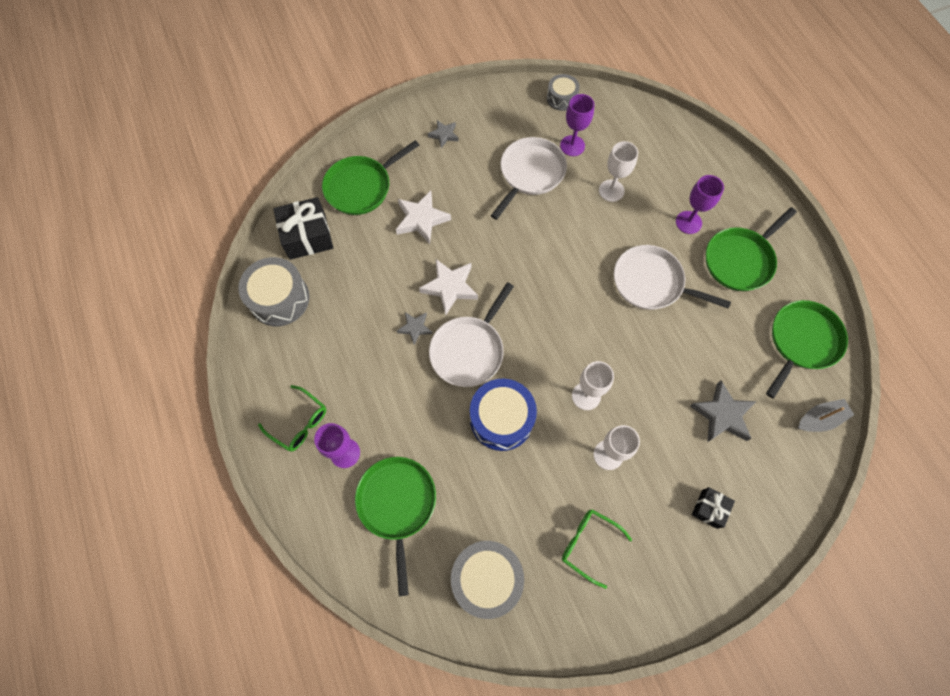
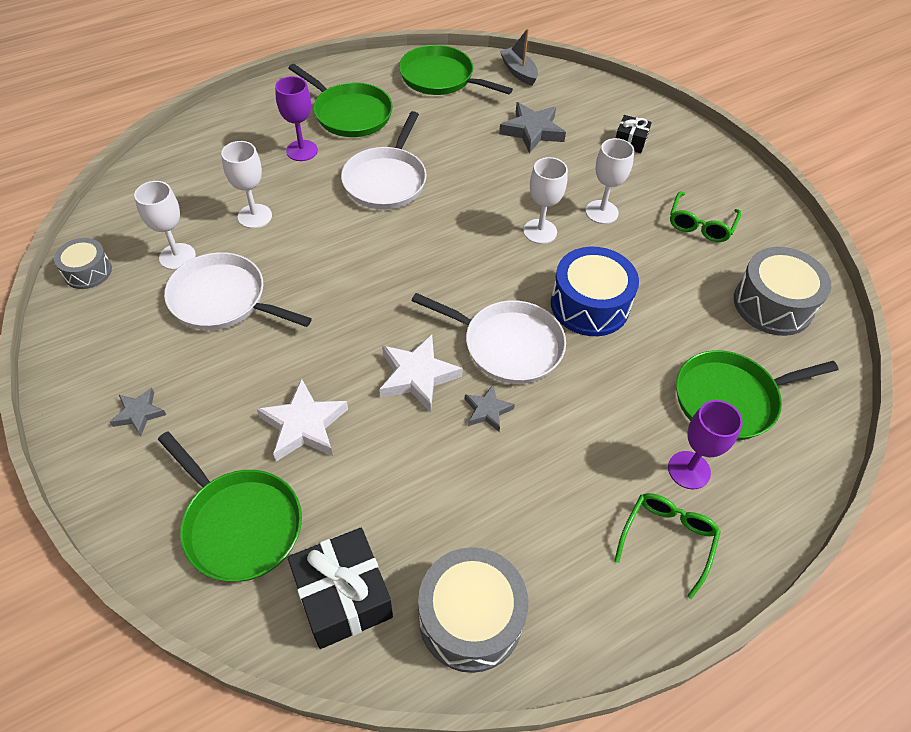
camera: 100 degrees left, 15 degrees down
purple goblet [560,94,594,156] -> white goblet [134,181,196,270]

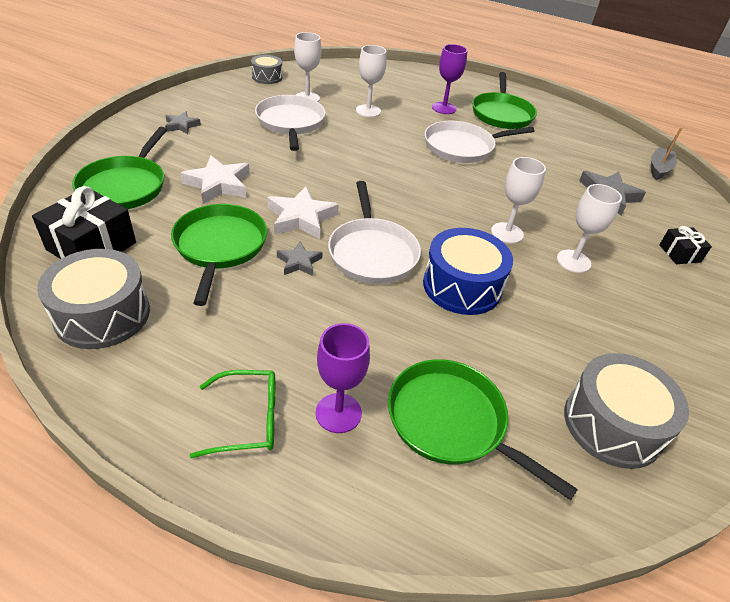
camera: 55 degrees right, 10 degrees down
green pan [399,45,513,95] -> green pan moved to [171,204,267,306]
green glasses [670,192,741,242] -> none

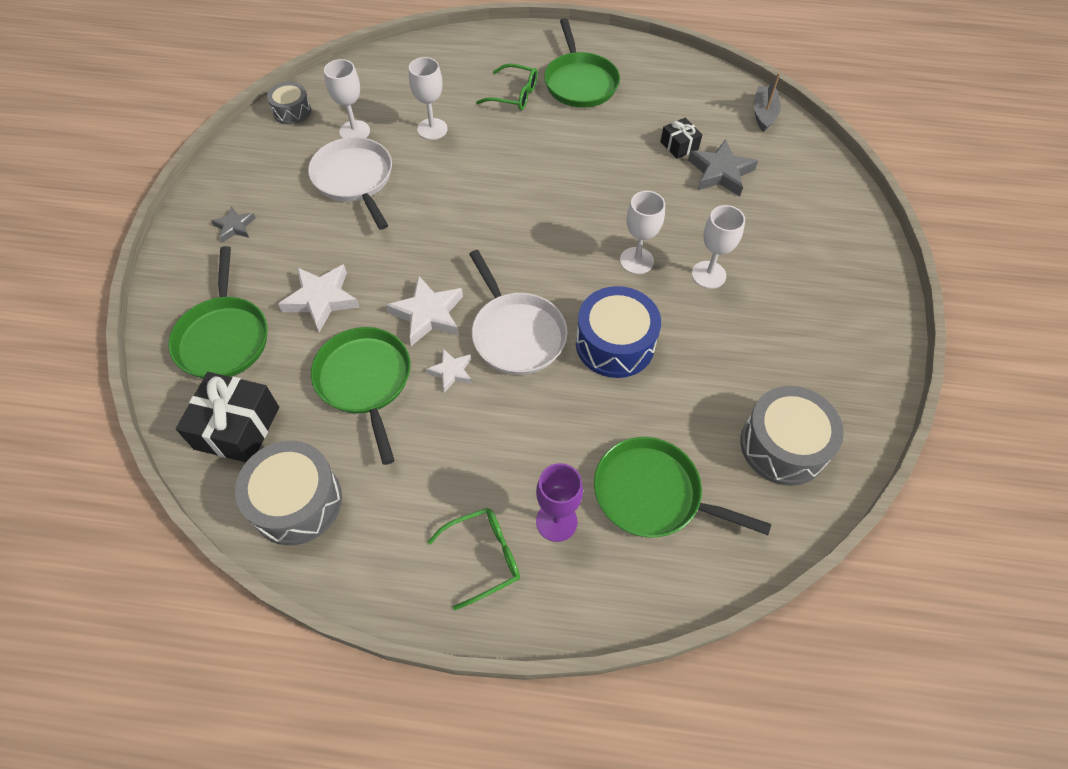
camera: 15 degrees left, 15 degrees up
grey star [277,242,322,276] -> white star [426,349,472,393]
white pan [424,121,535,163] -> none
purple goblet [432,44,468,114] -> green glasses [476,63,538,110]
black gift [659,226,712,264] -> black gift moved to [660,117,702,159]

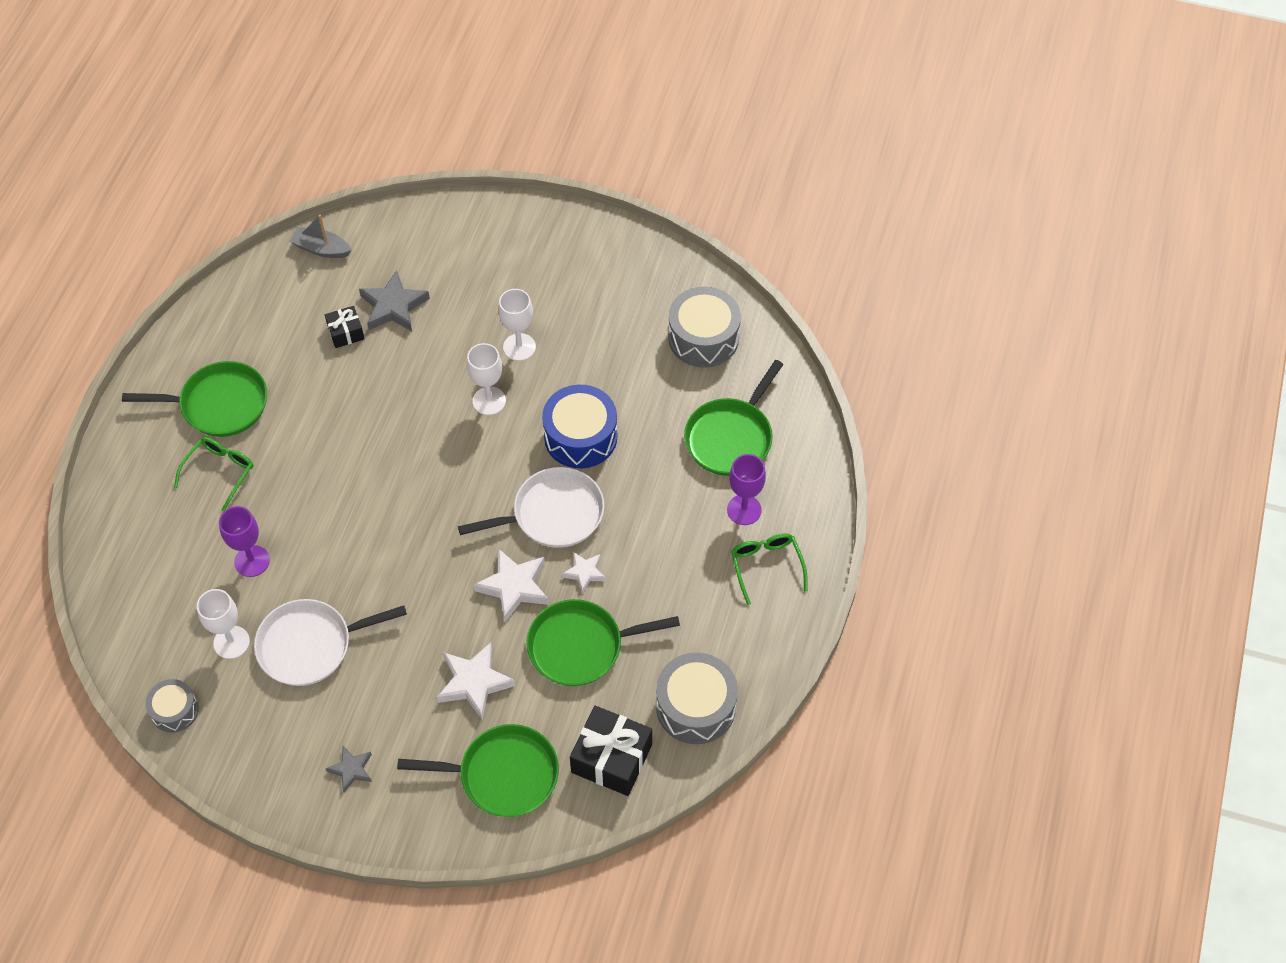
camera: 80 degrees left, 0 degrees up
white goblet [409,57,447,140] -> purple goblet [219,506,270,577]

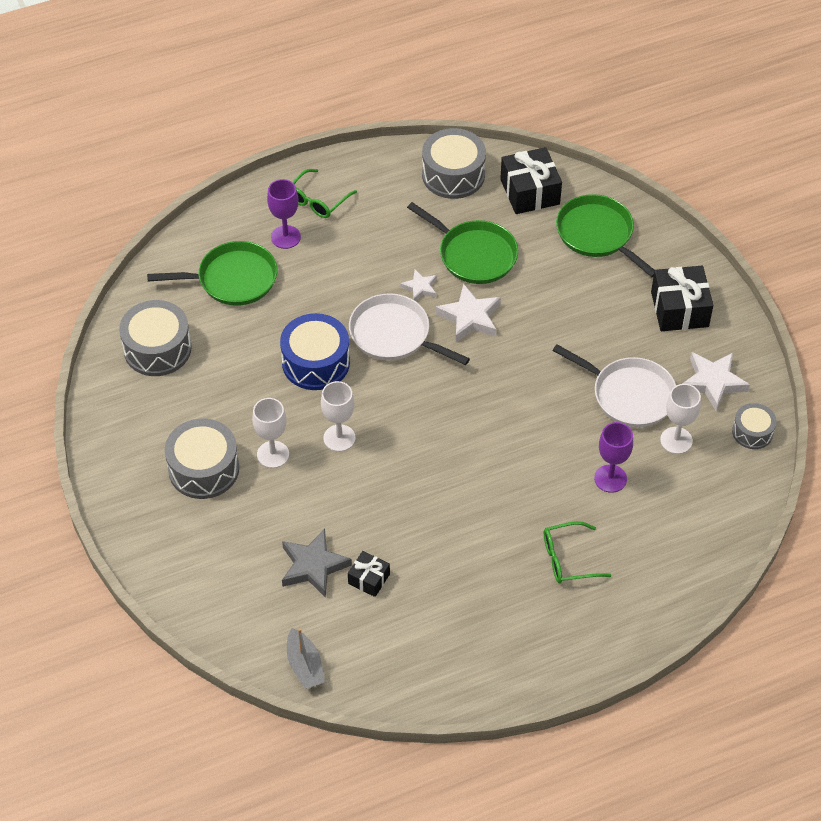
camera: 130 degrees left, 5 degrees down
green pan [122,361,267,437] -> none
grey star [326,746,372,792] -> black gift [651,266,713,331]
white star [437,642,516,719] -> white star moved to [682,352,750,411]
none -> grey drum [165,418,239,499]

